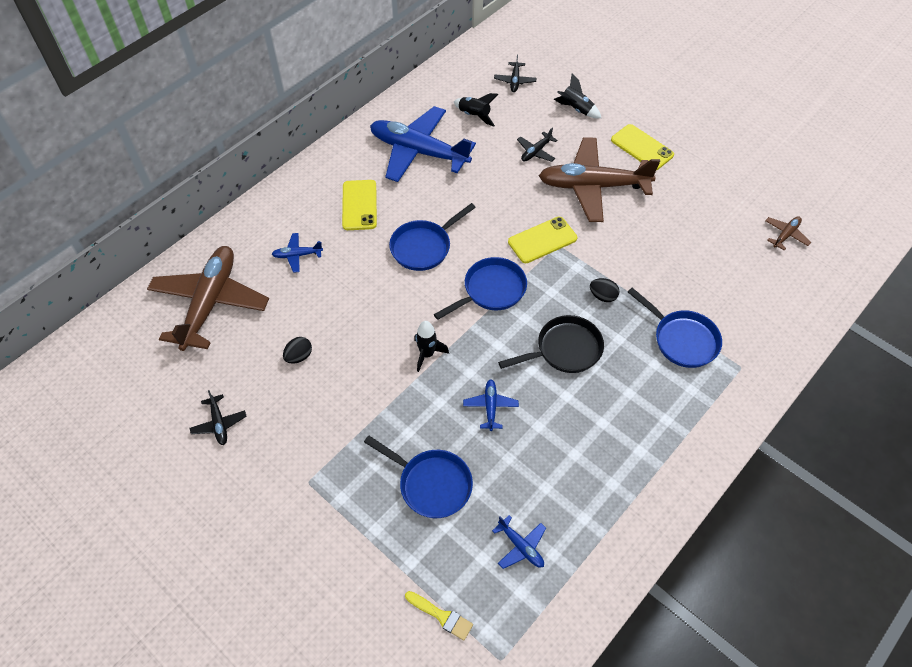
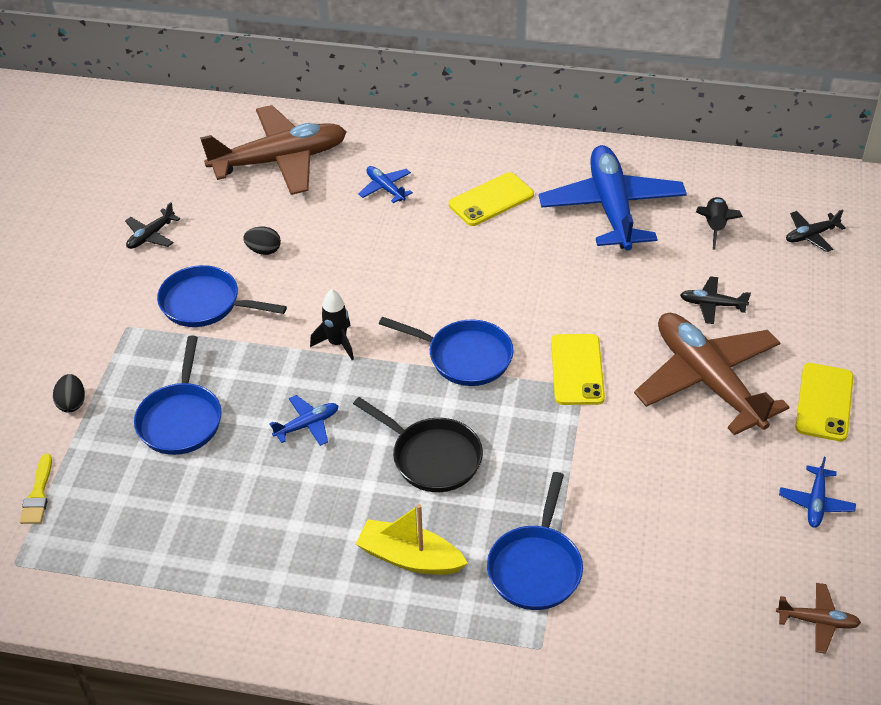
camera: 60 degrees right, 10 degrees down
blue pan [389,203,476,271] -> blue pan moved to [157,265,287,327]
blue plane [492,515,546,569] -> blue plane moved to [779,457,856,528]
yellow phone [508,217,577,263] -> yellow phone turned 60 degrees clockwise [551,334,605,405]
black rocket [554,74,601,118] -> none
black egg [590,278,619,302] -> black egg moved to [53,374,85,412]
none -> yellow boat [356,504,468,575]

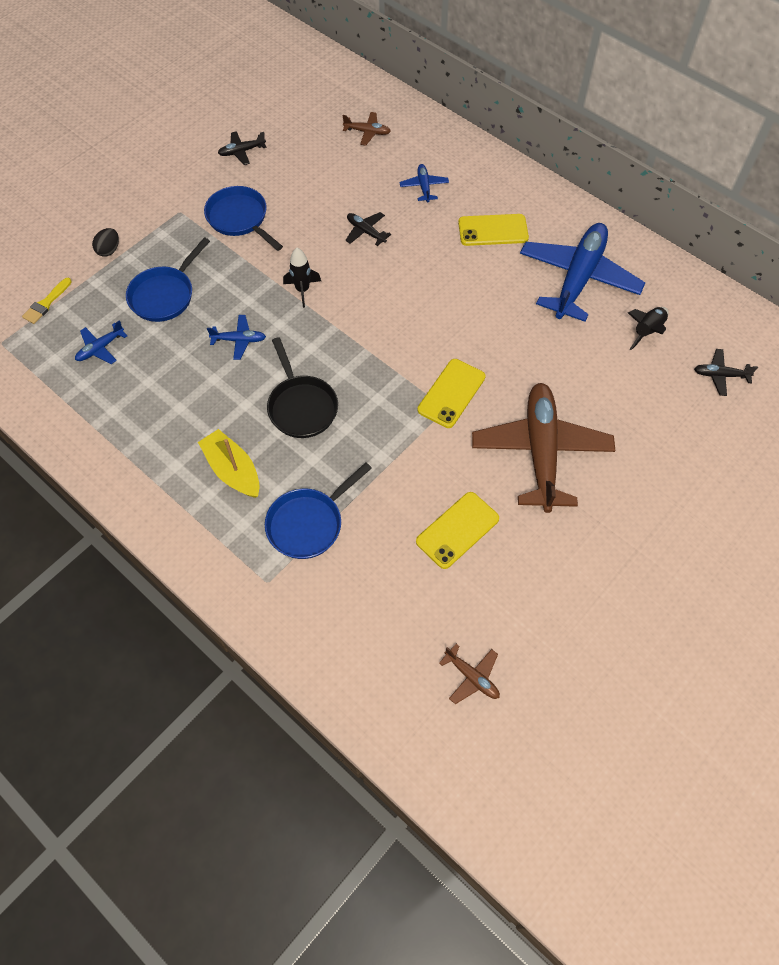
camera: 30 degrees right, 15 degrees up
brown plane [200,105,346,195] -> brown plane [342,112,391,145], size x0.42
black egg [243,227,281,255] -> none
blue pan [379,317,514,386] -> none
black plane [680,276,751,324] -> black plane moved to [345,212,391,246]
blue plane [779,457,856,528] -> blue plane moved to [75,320,127,364]
yellow phone [795,363,854,441] -> yellow phone moved to [416,492,499,569]

